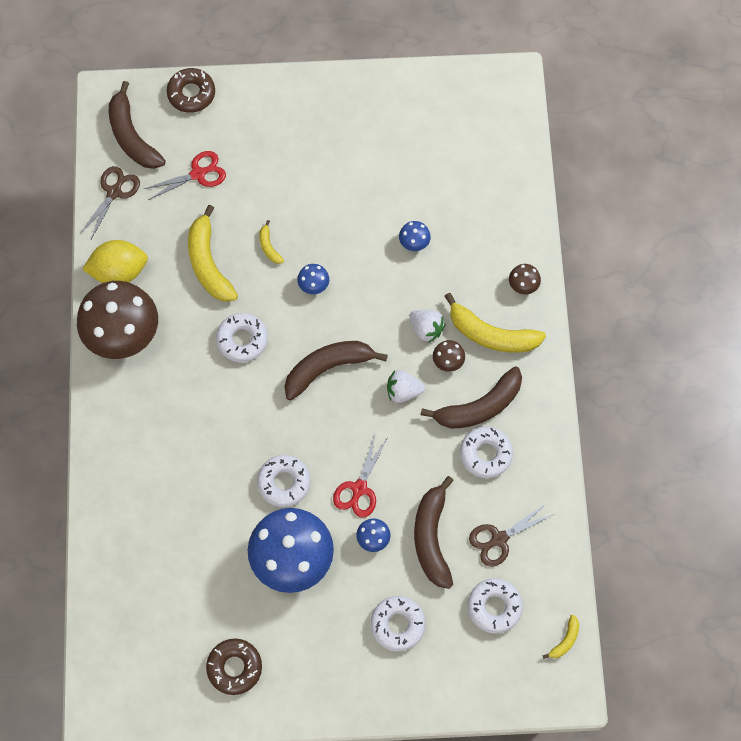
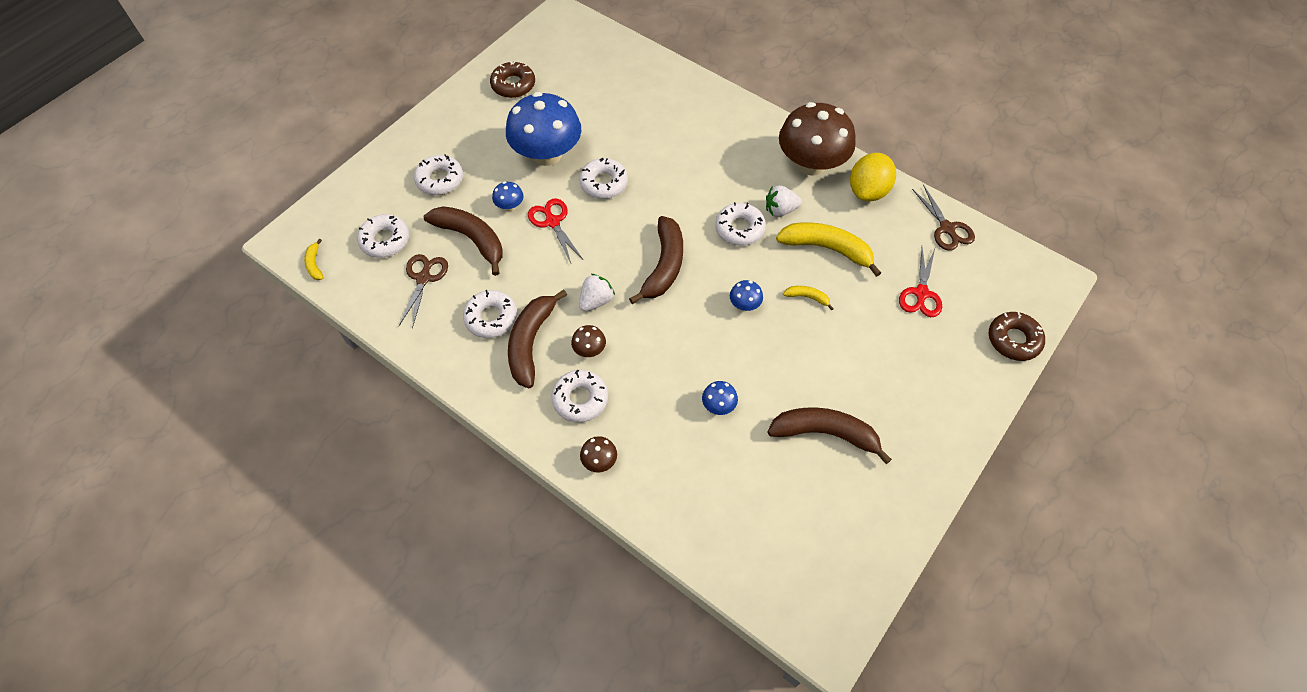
camera: 130 degrees right, 10 degrees down
brown banana [109,81,166,169] -> brown banana moved to [767,407,892,464]
white strawberry [410,310,446,343] -> white strawberry moved to [766,185,802,217]
yellow banana [445,293,546,353] -> white donut [551,370,608,423]

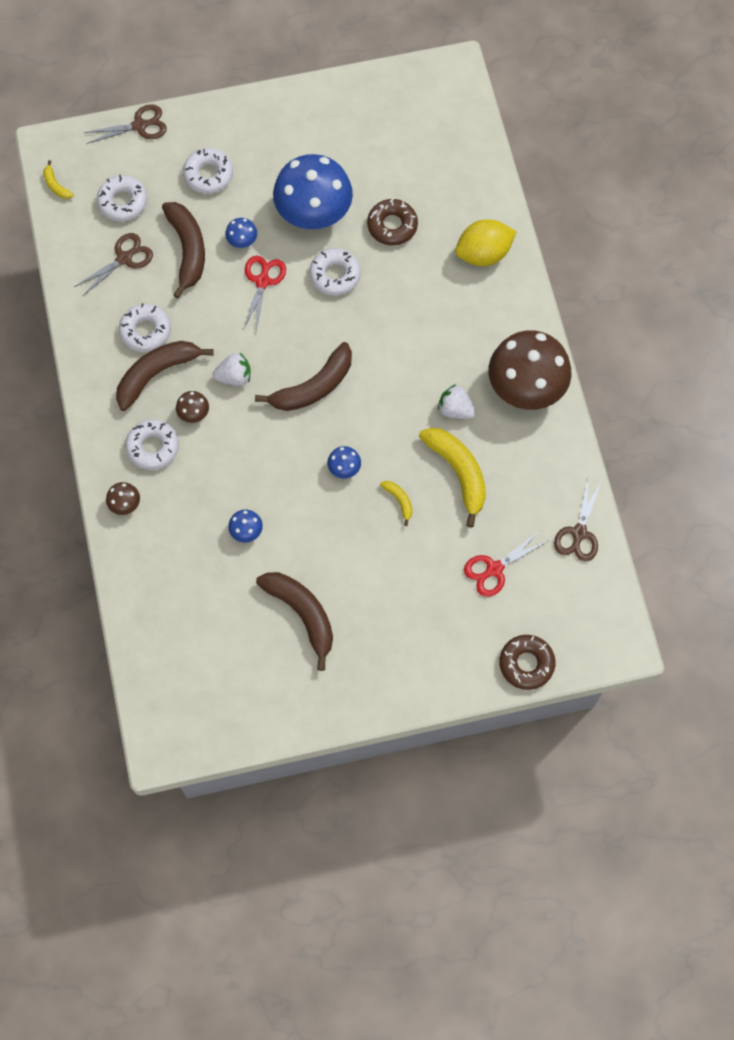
camera: 40 degrees right, 10 degrees up
yellow banana [304,239,324,280] -> yellow banana turned 60 degrees counterclockwise [43,160,74,199]
brown donut [490,61,535,98] -> brown donut moved to [367,199,418,245]
white donut [715,202,766,246] -> none
yellow lemon [850,153,896,201] -> yellow lemon moved to [455,219,517,266]
none -> brown scissors [83,104,167,144]

